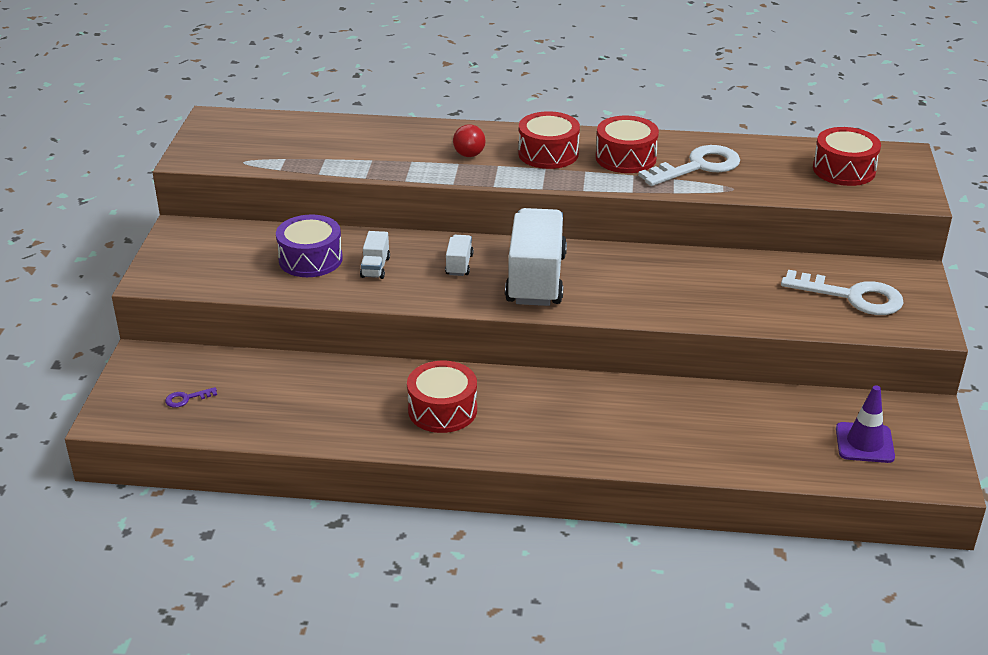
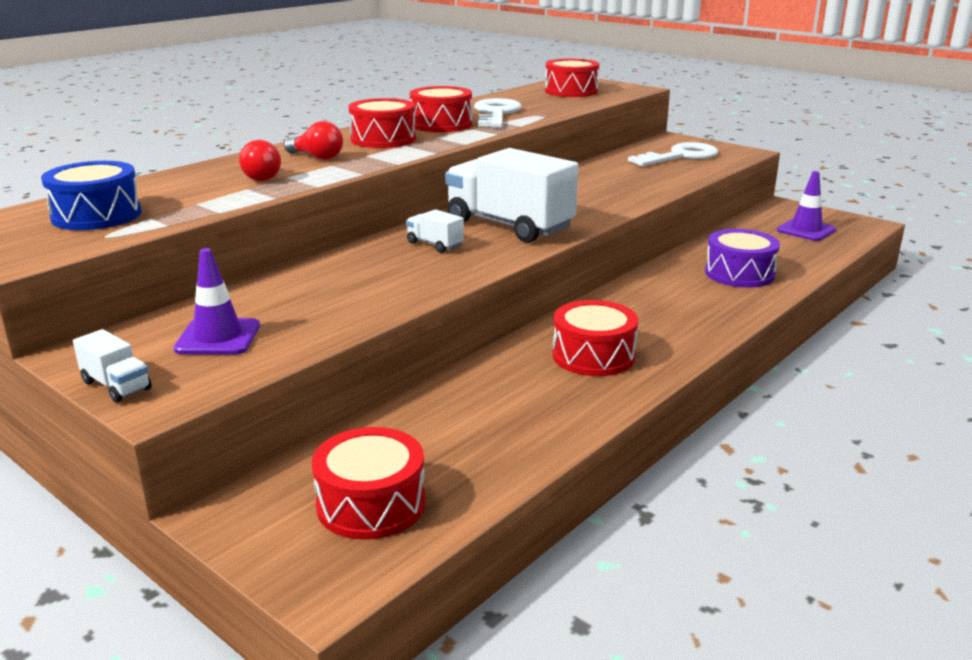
camera: 55 degrees left, 10 degrees down
purple key [165,387,217,408] -> red drum [312,427,426,540]
purple drum [276,215,343,277] -> purple drum moved to [705,229,780,288]
white truck [360,231,390,279] -> white truck moved to [73,329,152,403]
none -> blue drum [41,161,142,230]
none -> purple traffic cone [173,248,260,355]
none -> red light bulb [239,140,281,181]

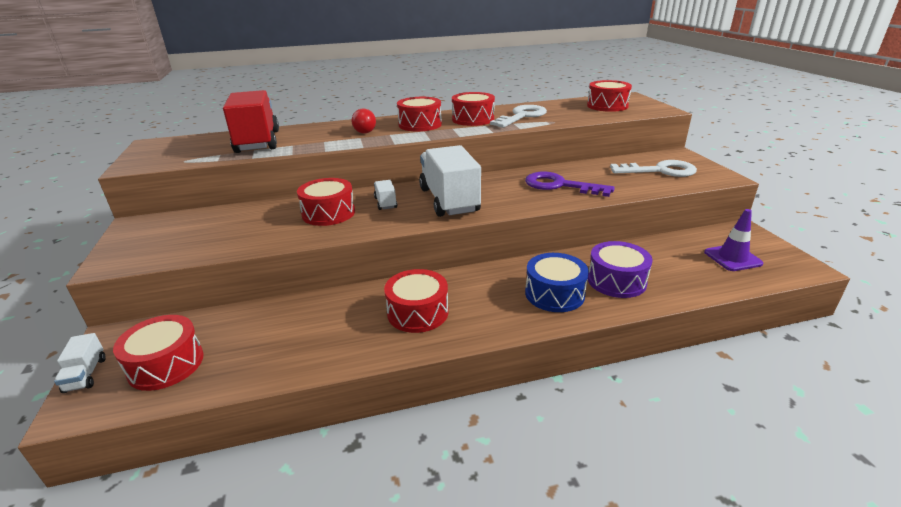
camera: 35 degrees right, 5 degrees up
blue drum [41,161,142,230] -> blue drum moved to [525,253,589,312]
white truck [73,329,152,403] -> white truck moved to [54,333,106,393]
purple traffic cone [173,248,260,355] -> none
red light bulb [239,140,281,181] -> none
none -> red truck [223,90,279,153]
none -> red drum [297,178,355,226]
none -> purple key [525,172,615,197]

